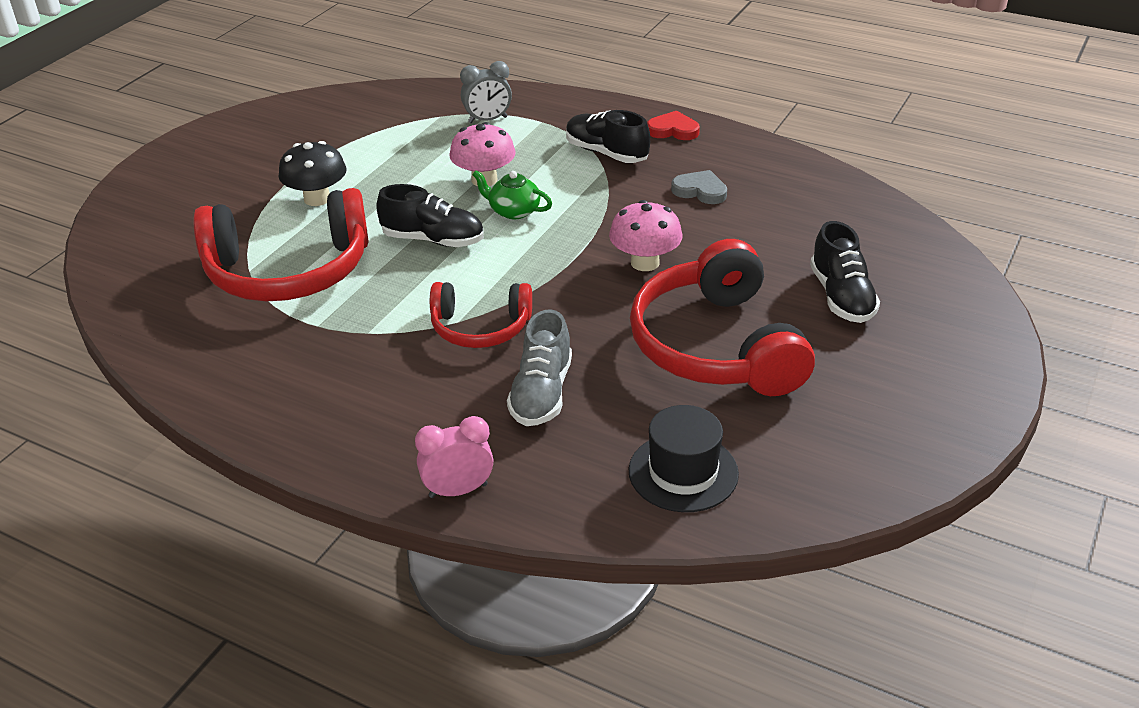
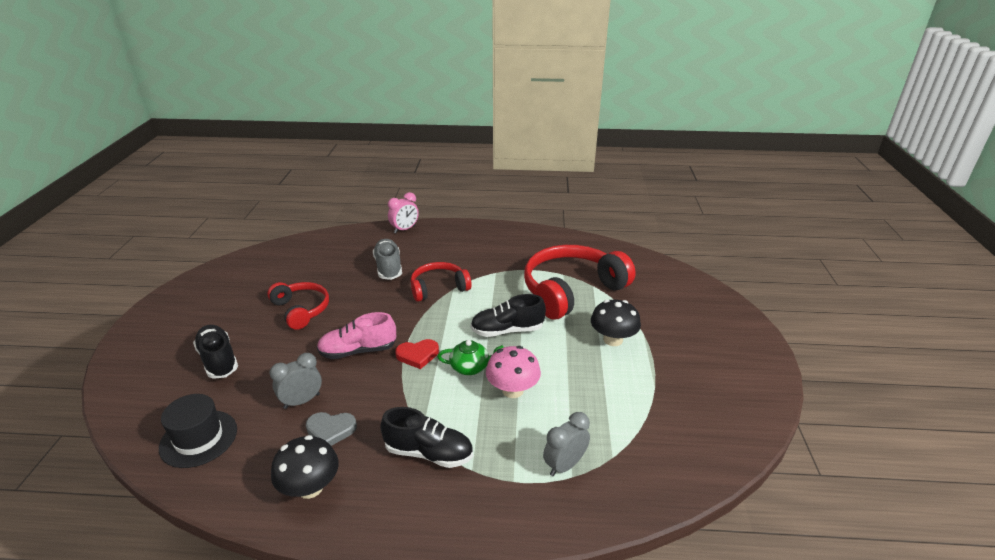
camera: 155 degrees right, 5 degrees down
pink mushroom [609,200,683,271] -> pink shoe [317,312,396,359]
black hat [628,405,739,512] -> black hat moved to [159,394,237,468]
red headphones [630,239,815,396] -> red headphones [267,282,329,330], size x0.57
red heart [647,111,700,140] -> red heart moved to [395,339,439,369]
none -> grey clock [269,353,322,409]
none -> black mushroom [271,435,339,499]

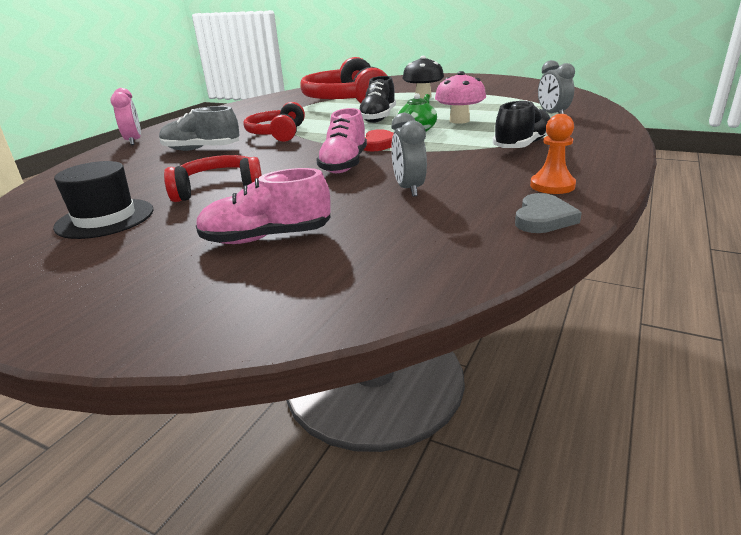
camera: 65 degrees left, 5 degrees down
black hat [159,394,237,468] -> black hat moved to [53,161,154,239]
black shoe [193,325,238,379] -> pink shoe [196,168,331,244]
black mushroom [271,435,339,499] -> orange pawn [530,114,576,194]
grey heart [306,412,357,446] -> grey heart moved to [515,193,582,233]

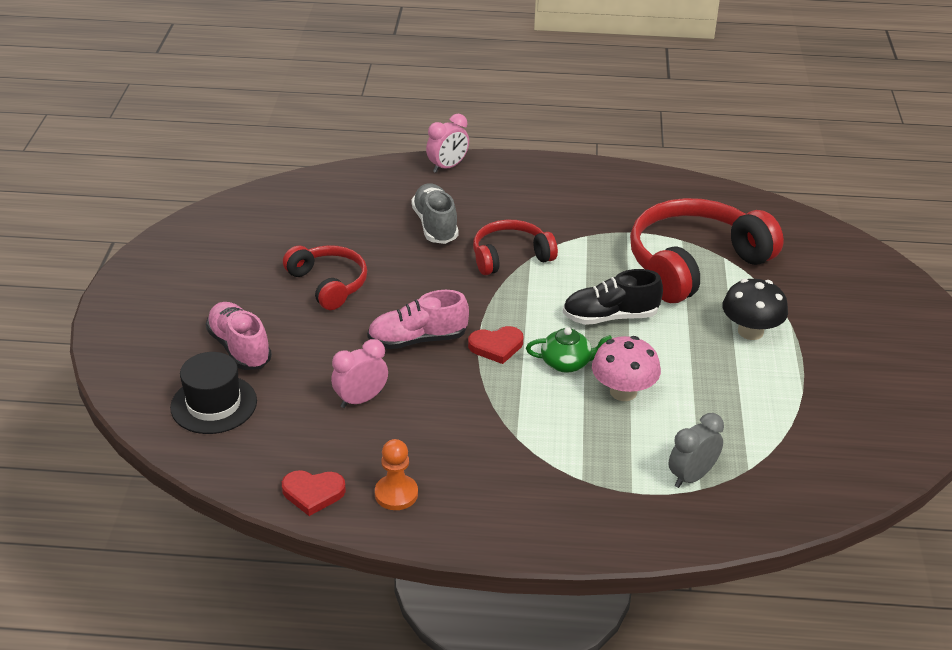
camera: 65 degrees right, 10 degrees up
black hat [53,161,154,239] -> black hat moved to [170,352,257,434]
grey clock [391,113,427,197] -> pink clock [331,339,388,408]
black shoe [493,100,550,148] -> none
grey heart [515,193,582,233] -> red heart [282,470,346,516]

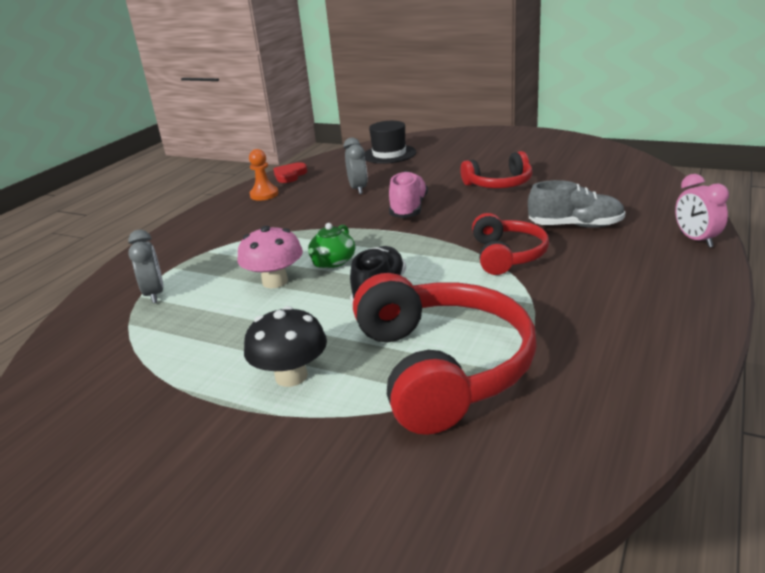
camera: 115 degrees right, 10 degrees down
pink shoe [206,302,272,370] -> none
pink clock [331,339,388,408] -> grey clock [343,137,367,194]
red heart [468,326,523,364] -> none

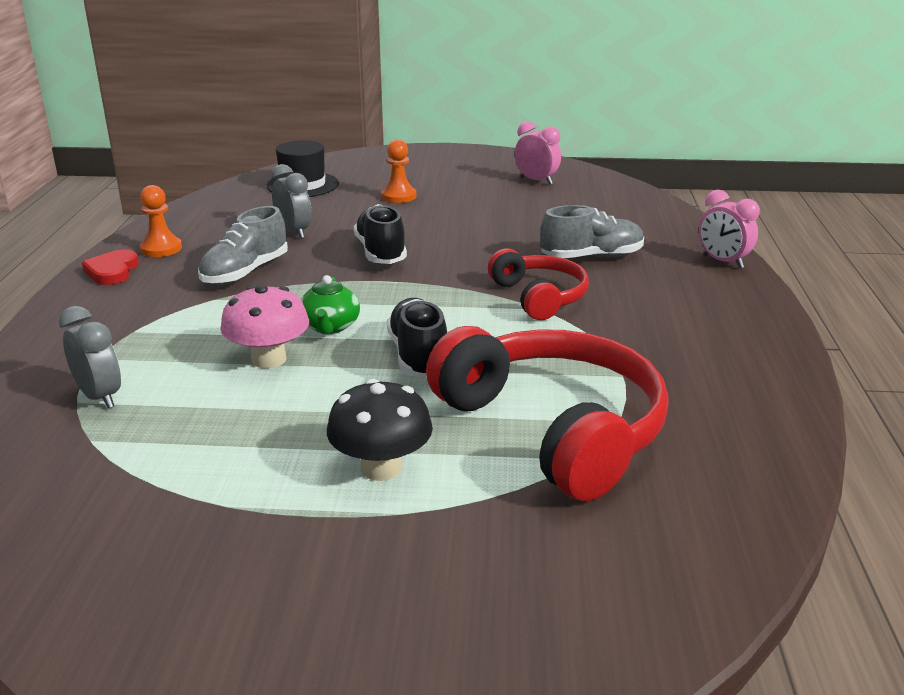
camera: 25 degrees left, 0 degrees up
red heart [273,162,307,183] -> red heart moved to [82,249,139,285]
pink shoe [389,171,428,218] -> black shoe [354,204,407,264]
red headphones [460,151,533,188] -> none
none -> grey shoe [198,206,288,285]
none -> orange pawn [381,139,416,203]
none -> pink clock [515,121,561,185]

